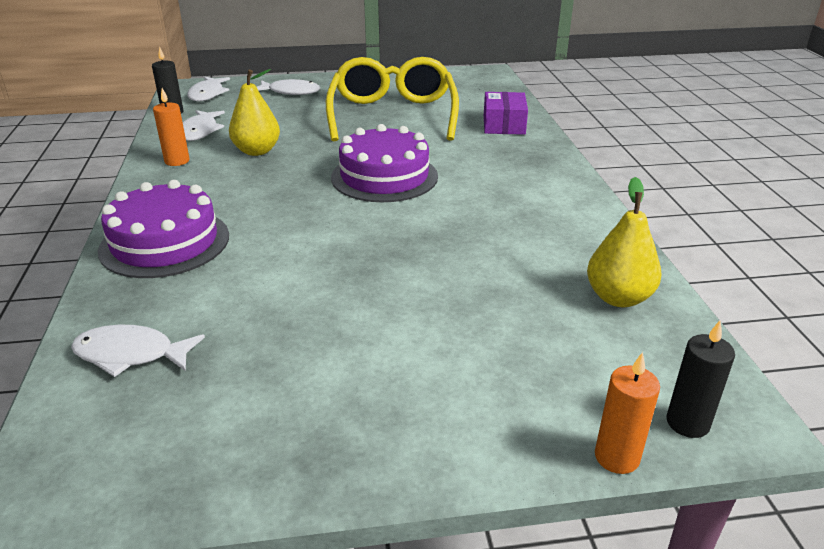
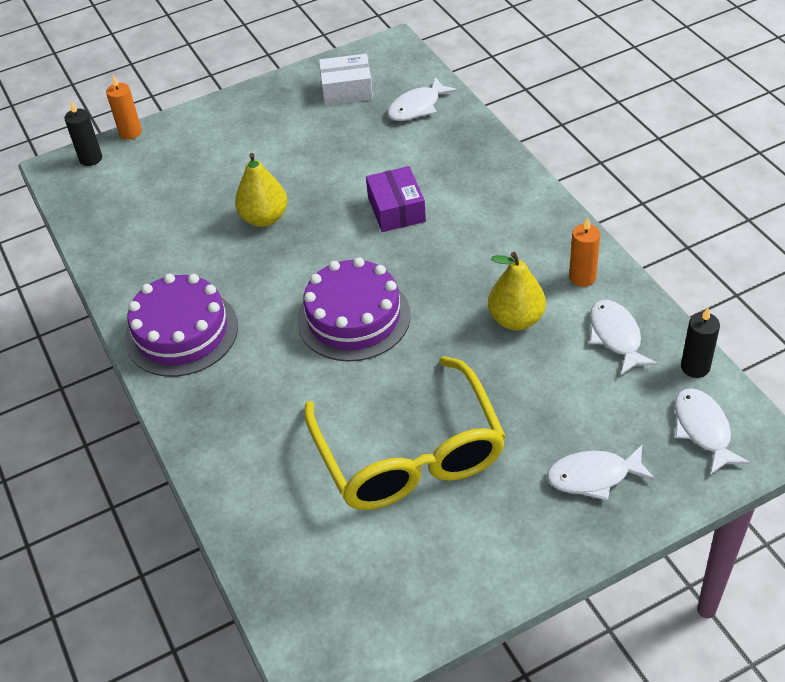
camera: 165 degrees right, 15 degrees up
white fish [71,325,205,377] -> white fish turned 150 degrees clockwise [388,77,457,121]
purple cake [98,180,229,278] -> purple cake moved to [125,274,238,377]
purple box [484,92,528,135] -> purple box moved to [366,166,426,232]
yellow pear [587,177,662,307] -> yellow pear moved to [235,153,288,227]
none -> white box [319,54,373,105]

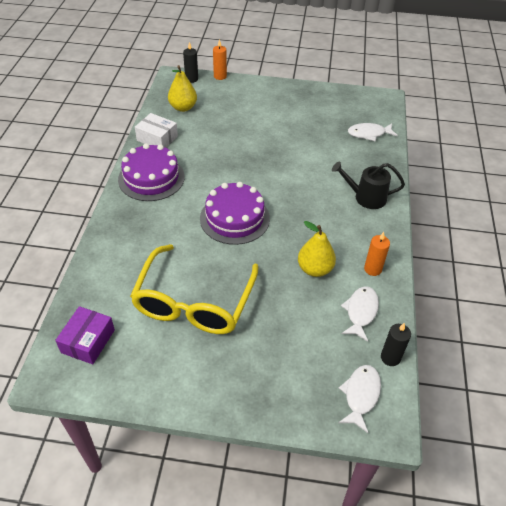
camera: 30 degrees right, 0 degrees up
yellow pear [235,153,288,227] -> yellow pear moved to [168,65,197,112]
white box [319,54,373,105] -> white box moved to [135,113,178,148]
purple box [366,166,426,232] -> purple box moved to [55,306,115,364]
white fish [547,445,655,501] -> none
none -> black watering can [332,161,405,209]

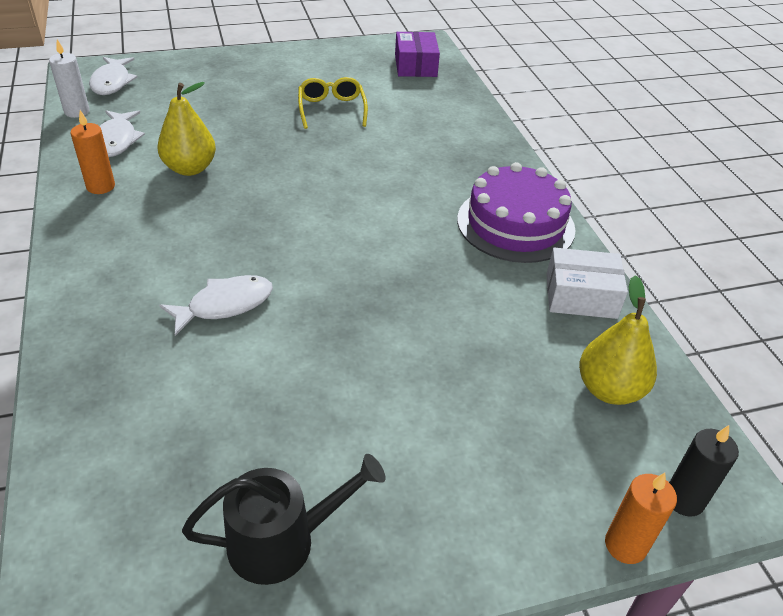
camera: 155 degrees right, 5 degrees down
yellow glasses [130,244,258,334] -> yellow glasses [298,77,368,129], size x0.48
purple cake [200,182,270,245] -> none
black watering can [332,161,405,209] -> black watering can moved to [182,454,386,585]
white fish [348,123,398,141] -> white fish moved to [159,275,273,336]
black candle [381,323,411,366] -> white candle [49,39,90,118]

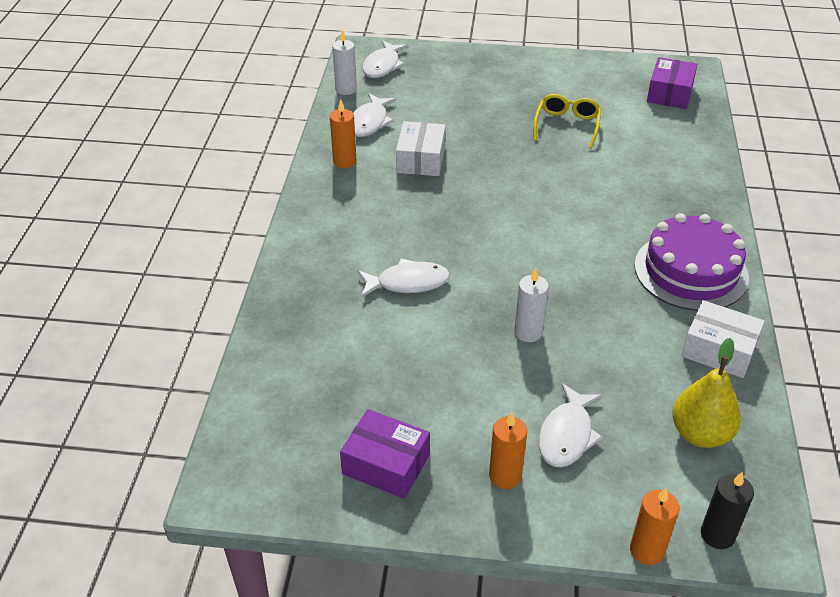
camera: 25 degrees right, 0 degrees up
yellow pear [157,82,216,176] -> white box [396,121,446,176]
black watering can [182,454,386,585] -> purple box [340,409,430,499]
none -> orange candle [489,412,527,489]
none -> white candle [514,268,549,342]
none -> white fish [539,383,603,467]

